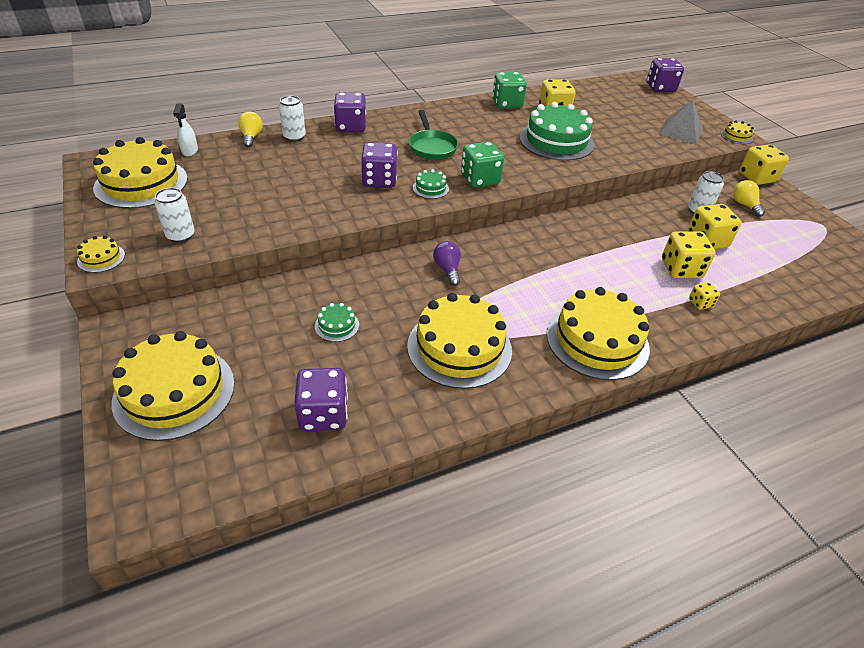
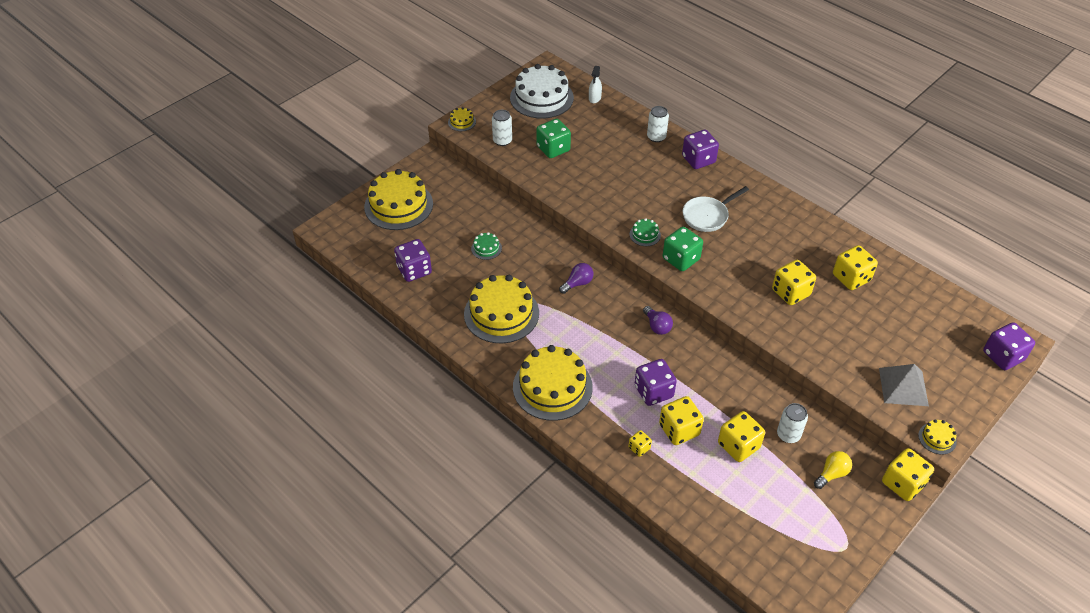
camera: 70 degrees right, 5 degrees up
yellow cake [93,137,188,209] -> white cake [510,64,574,118]
white spray bottle [173,104,198,156] -> white spray bottle turned 45 degrees counterclockwise [589,66,602,103]
yellow light bulb [238,111,263,148] -> none
purple dice [361,142,398,188] -> purple dice moved to [635,359,677,406]
green pan [409,110,458,160] -> white pan [683,186,749,232]
green dice [492,72,527,109] -> green dice moved to [536,119,571,158]
green cake [519,102,594,161] -> yellow dice [772,260,816,305]
none -> purple light bulb [643,306,673,335]

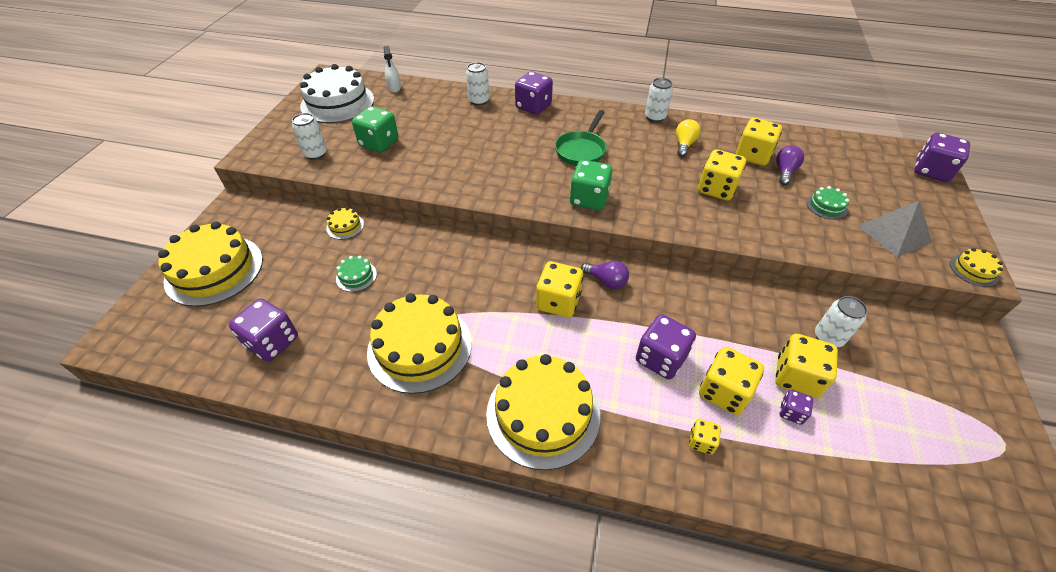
camera: 30 degrees left, 0 degrees up
yellow cake [448,107,476,131] -> yellow cake moved to [326,207,364,240]
purple light bulb [559,263,593,294] -> purple light bulb moved to [776,145,804,185]
green cake [630,218,661,246] -> green cake moved to [807,186,849,220]
white pan [683,186,749,232] -> green pan [555,110,607,166]
yellow light bulb [814,451,852,489] -> yellow light bulb moved to [676,119,701,157]
yellow dice [882,448,934,501] -> yellow dice moved to [536,261,583,318]
none -> white can [645,78,673,122]
none -> purple dice [780,389,813,425]

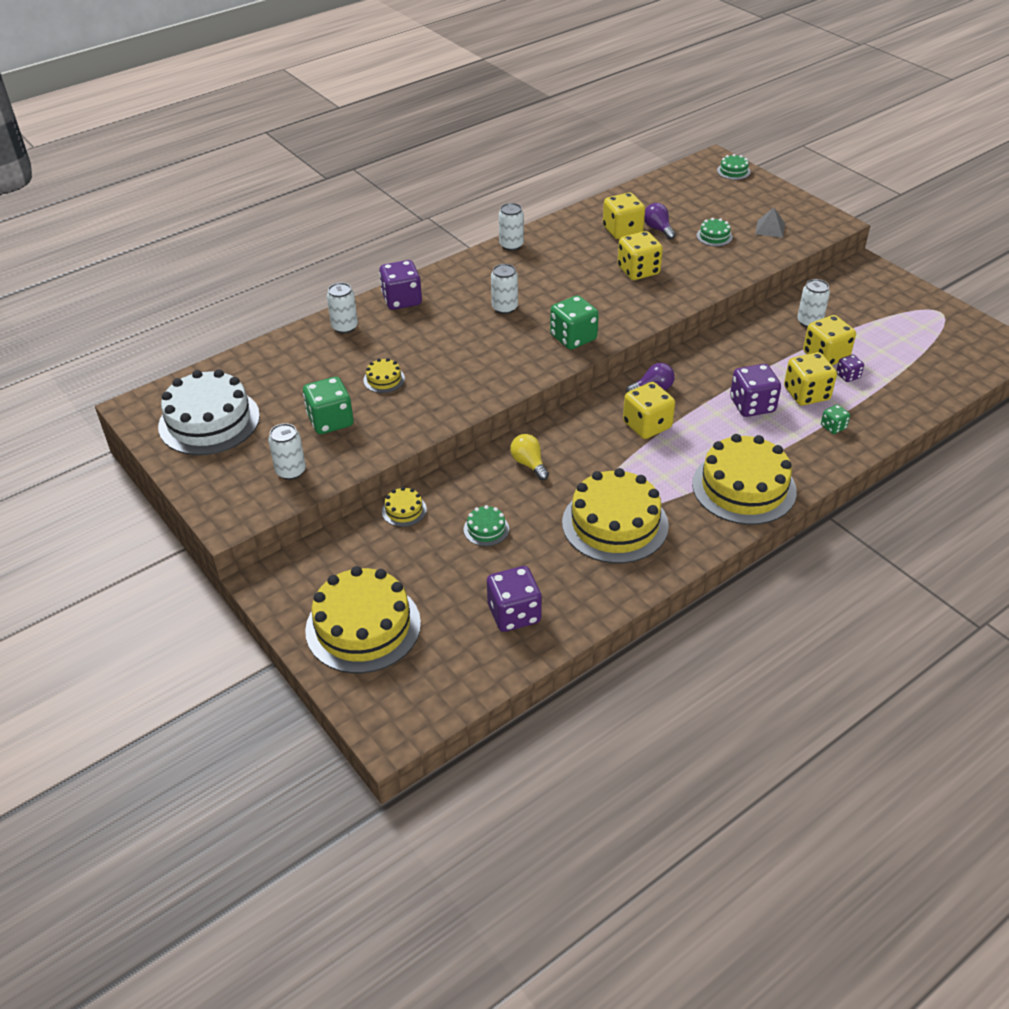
camera: 50 degrees left, 5 degrees down
white spray bottle [383,46,401,92] -> none
green pan [555,110,607,166] -> white can [491,264,518,314]
yellow light bulb [676,119,701,157] -> yellow light bulb moved to [510,434,549,480]
yellow dice [689,419,721,455] -> green dice [821,405,850,434]
grey pyramid [857,201,932,257] -> grey pyramid [755,208,785,238], size x0.63
purple dice [914,132,970,182] -> green cake [717,154,751,180]
yellow cake [950,248,1003,287] -> yellow cake moved to [363,358,405,393]

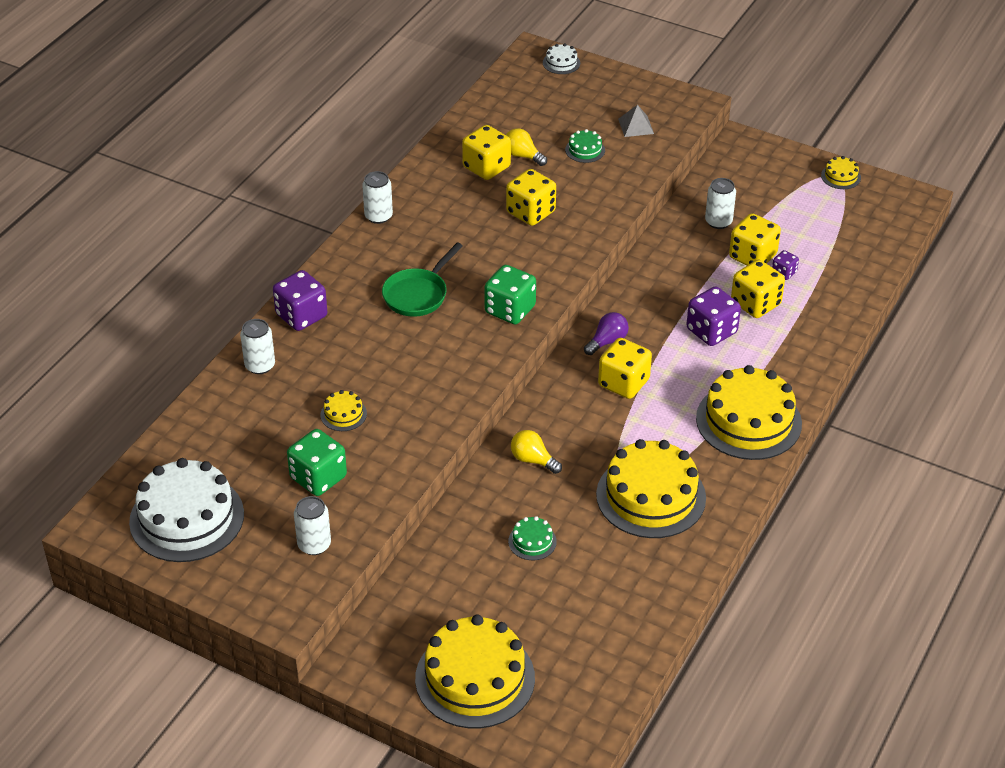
camera: 25 degrees left, 0 degrees up
yellow cake [382,487,427,527] -> yellow cake moved to [821,156,861,189]
purple dice [487,566,542,632] -> none
white can [491,264,518,314] -> green pan [382,243,463,317]
purple light bulb [644,203,676,240] -> yellow light bulb [506,128,547,166]
green cake [717,154,751,180] -> white cake [543,43,580,74]
green dice [821,405,850,434] -> none

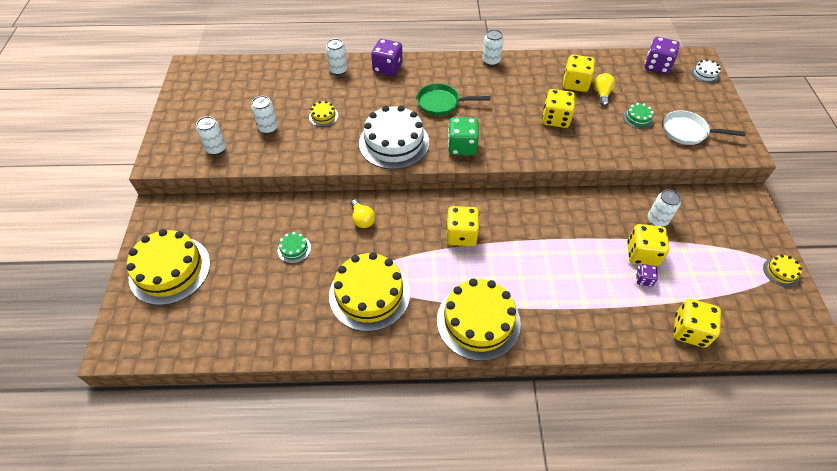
camera: 60 degrees right, 10 degrees up
white cake [129,458,244,562] -> white cake moved to [359,105,429,169]
green dice [287,429,347,496] -> white can [251,96,278,134]
yellow light bulb [511,430,562,474] -> yellow light bulb turned 150 degrees clockwise [351,199,375,228]
purple light bulb [584,312,629,355] -> none
grey pyramid [618,105,654,137] -> white pan [663,110,745,145]
purple dice [686,286,741,346] -> purple dice moved to [645,37,680,74]
yellow dice [731,260,785,318] -> yellow dice moved to [674,299,721,348]

